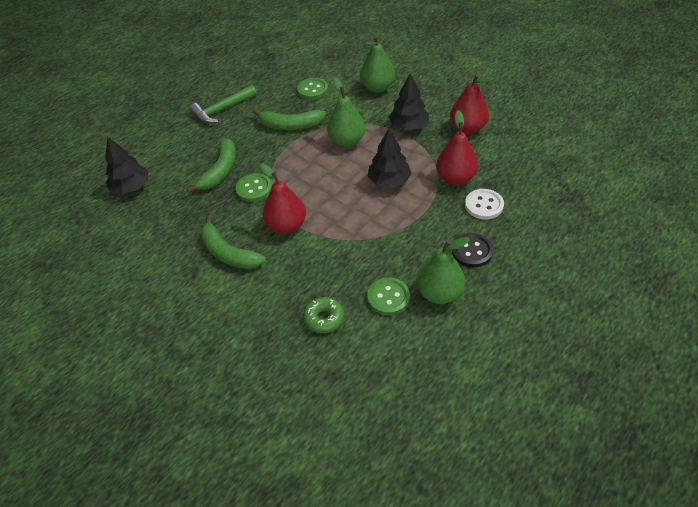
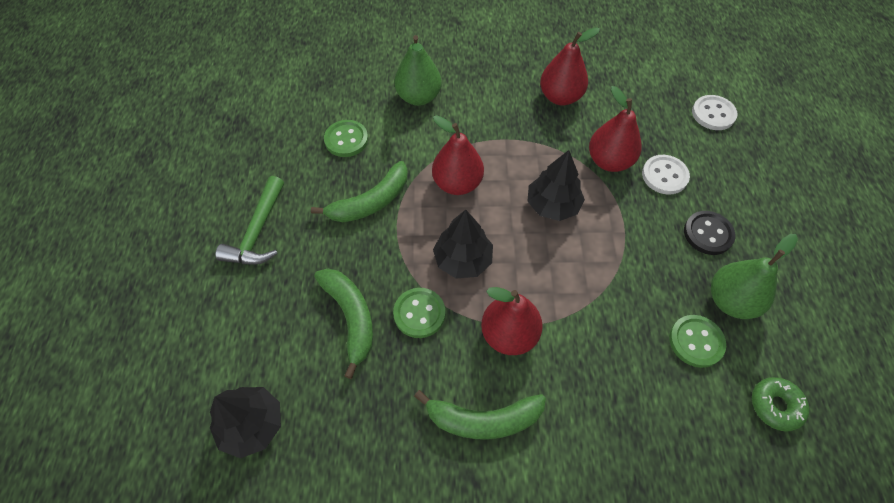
camera: 45 degrees left, 10 degrees up
green donut [304,297,344,333] -> green donut moved to [752,377,809,431]
green pear [327,77,365,147] -> red pear [432,115,484,195]
black tree [389,74,429,130] -> black tree moved to [433,210,493,278]
none -> white button [692,95,737,130]

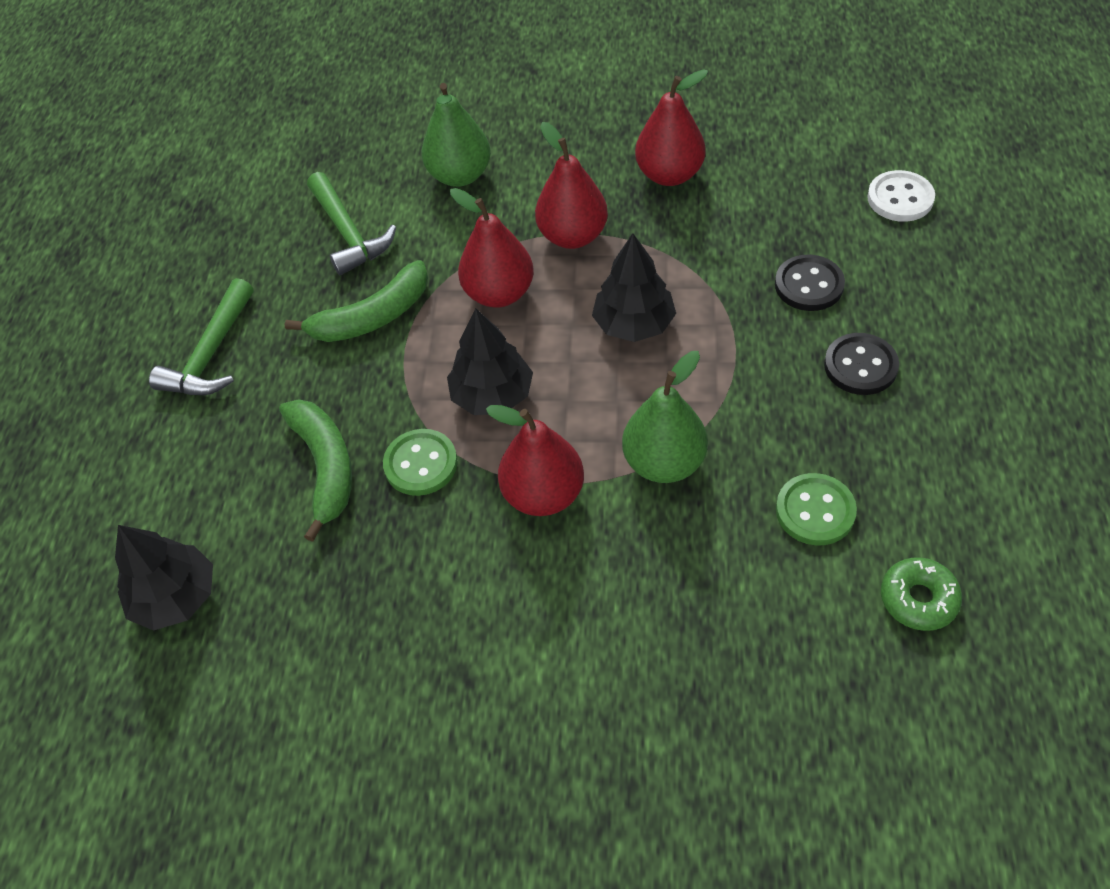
camera: 10 degrees right, 5 degrees down
green button [324,120,368,157] -> green hammer [307,172,396,275]
green banana [414,390,546,440] -> none
red pear [589,86,642,172] -> red pear moved to [535,122,608,249]
white button [642,155,690,195] -> black button [775,255,845,311]
green pear [711,234,798,319] -> green pear moved to [622,351,708,483]

